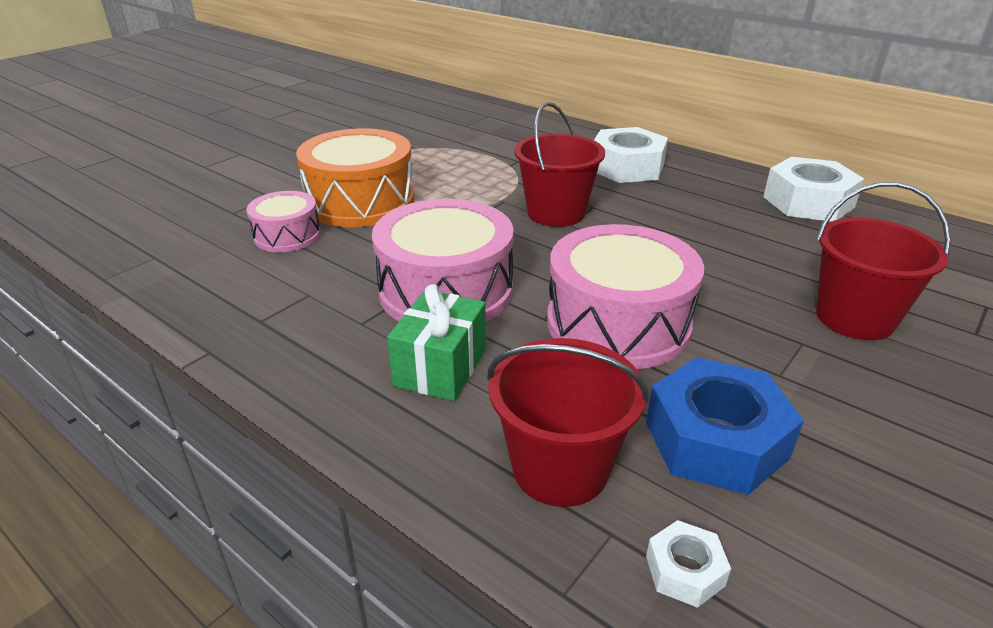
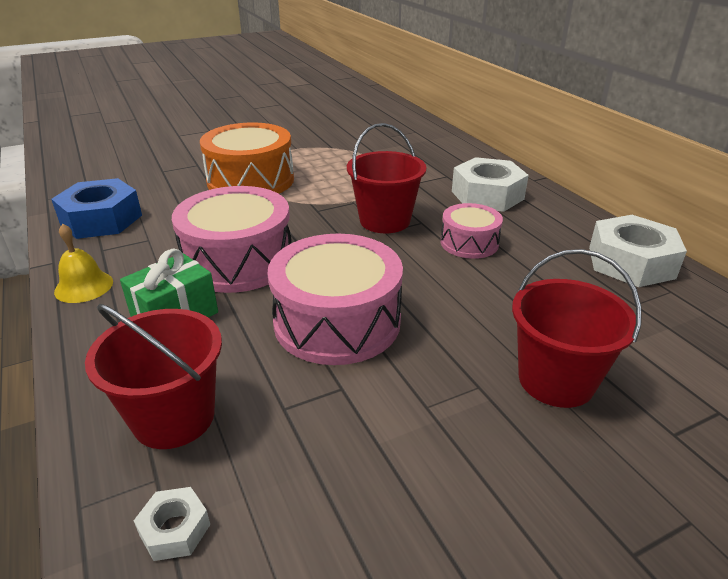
camera: 25 degrees right, 0 degrees up
pink drum [247,191,321,252] -> pink drum moved to [441,203,503,259]
blue nut [646,357,804,495] -> blue nut moved to [51,178,142,239]
none -> yellow bell [54,223,113,303]

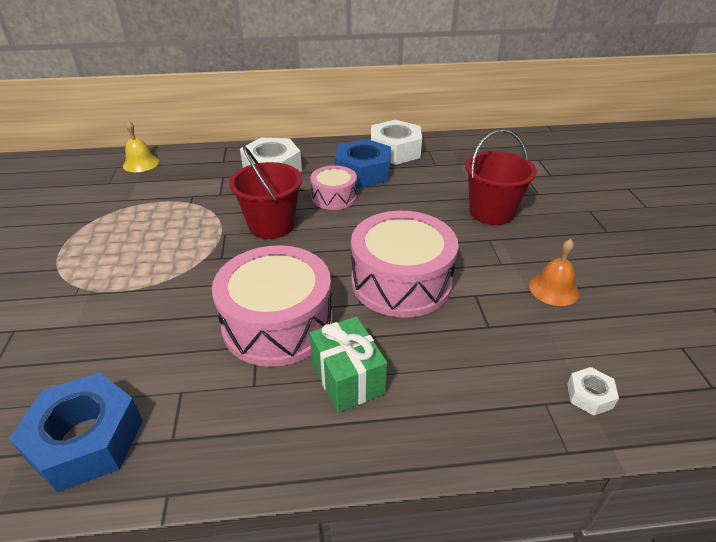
camera: 70 degrees left, 5 degrees up
yellow bell [54,223,113,303] -> yellow bell moved to [123,121,159,172]
red bucket [85,304,222,449] -> none
orange drum [200,123,294,194] -> none
none -> blue nut [335,139,391,188]
none -> orange bell [529,239,579,306]

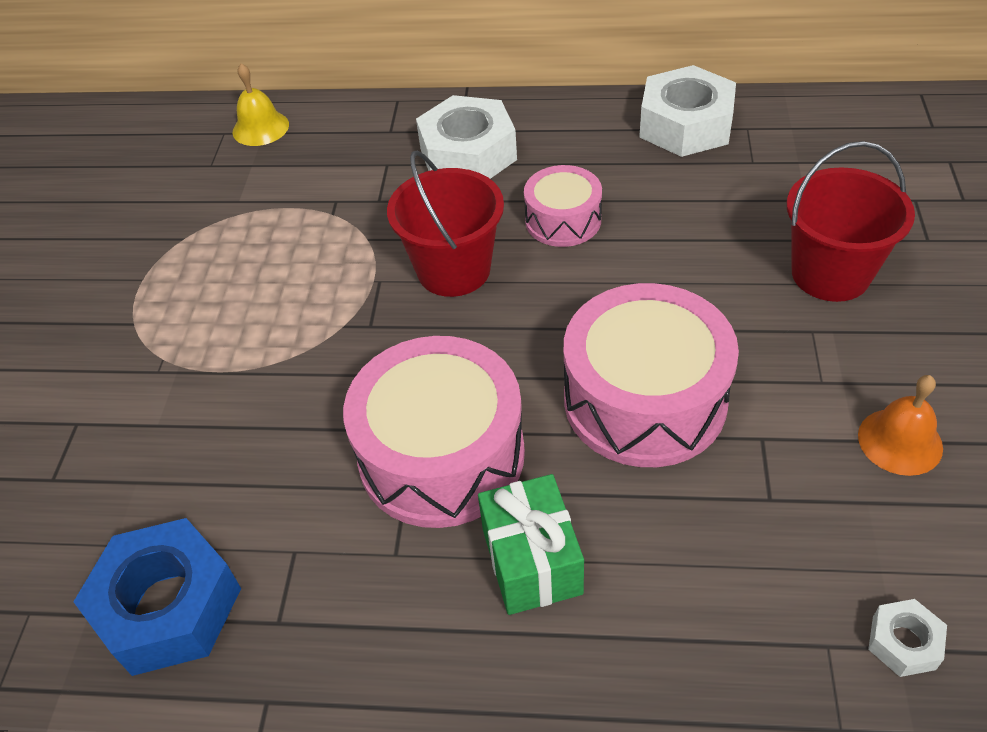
camera: 15 degrees right, 10 degrees up
blue nut [335,139,391,188] -> none

